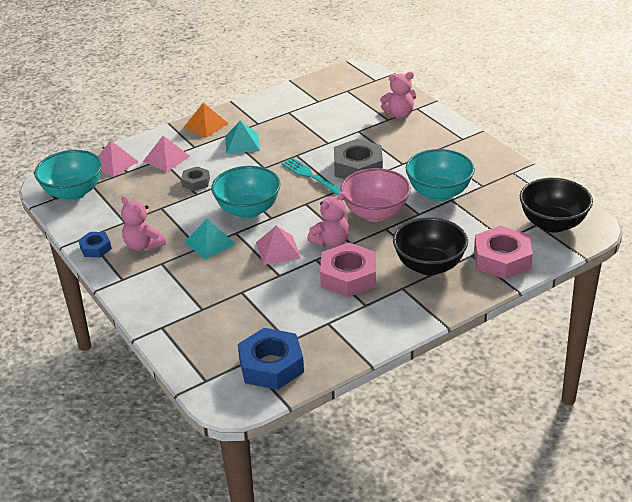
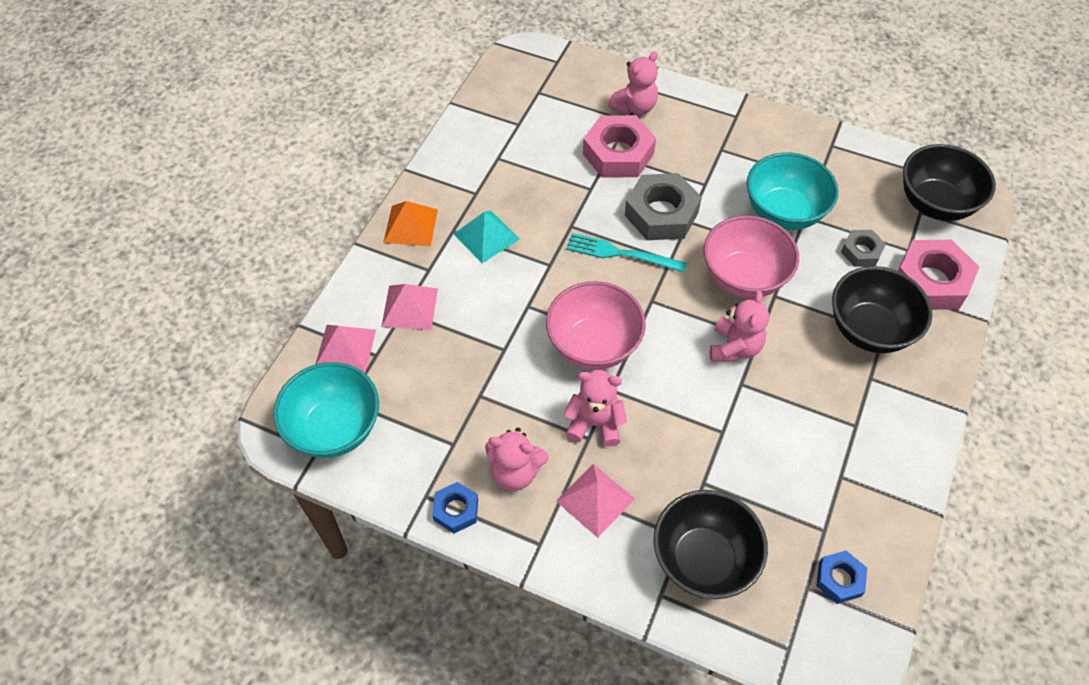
camera: 35 degrees left, 20 degrees up
grey nut [181,166,210,191] -> grey nut moved to [841,230,886,267]
turquoise pyramid [185,219,236,259] -> pink teddy bear [564,370,627,447]
turquoise bowl [211,166,280,219] -> pink bowl [546,281,646,370]
blue nut [238,328,304,390] -> blue nut [816,551,867,604], size x0.54
pink pyramid [256,226,301,265] -> pink pyramid moved to [556,464,635,538]
pink nut [320,242,376,297] -> pink nut moved to [583,115,656,177]
none -> black bowl [654,490,768,599]

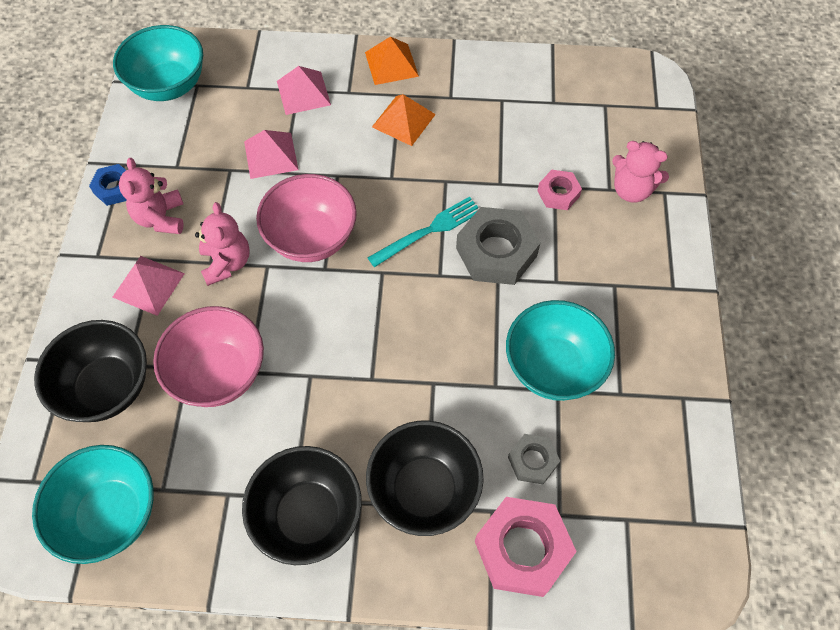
camera: 70 degrees right, 5 degrees up
pink pyramid [316,325,376,373] -> pink pyramid moved to [244,130,299,179]
turquoise pyramid [454,211,520,263] -> orange pyramid [372,94,436,146]
turquoise fork [566,233,687,272] -> turquoise fork turned 60 degrees clockwise [367,197,478,267]
pink nut [583,115,656,177] -> pink nut [537,170,582,210], size x0.54
pink bowl [704,215,799,298] -> pink bowl moved to [153,306,264,407]
pink teddy bear [710,291,769,362] -> none
blue nut [816,551,867,604] -> turquoise bowl [32,445,154,564]
black bowl [903,144,996,221] -> black bowl moved to [242,446,362,565]

